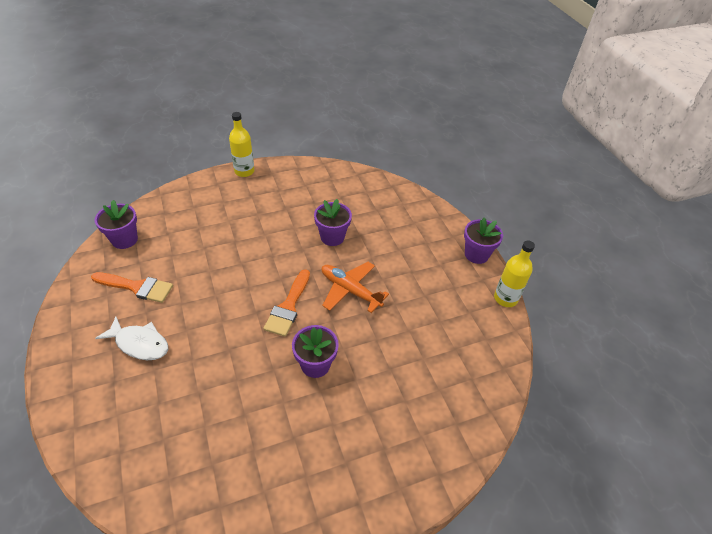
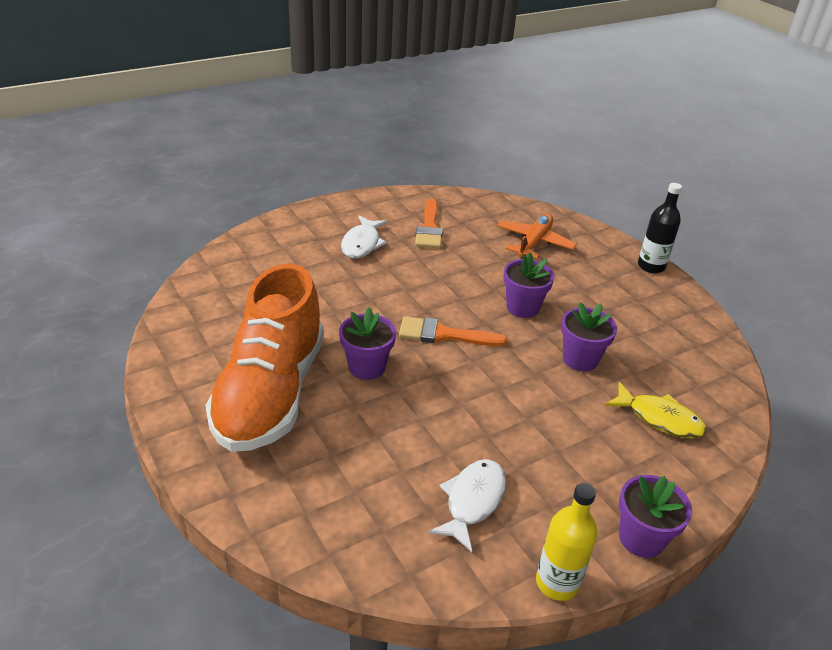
camera: 80 degrees right, 10 degrees down
purple flower pot [95,200,138,249] -> purple flower pot moved to [503,253,555,318]
yellow bottle [229,112,255,177] -> black bottle [638,183,682,273]
orange plane [322,262,389,313] -> orange plane moved to [497,213,577,259]
none -> orange shoe [205,264,324,452]
none -> white fish [429,459,506,552]
none -> yellow fish [605,382,707,439]

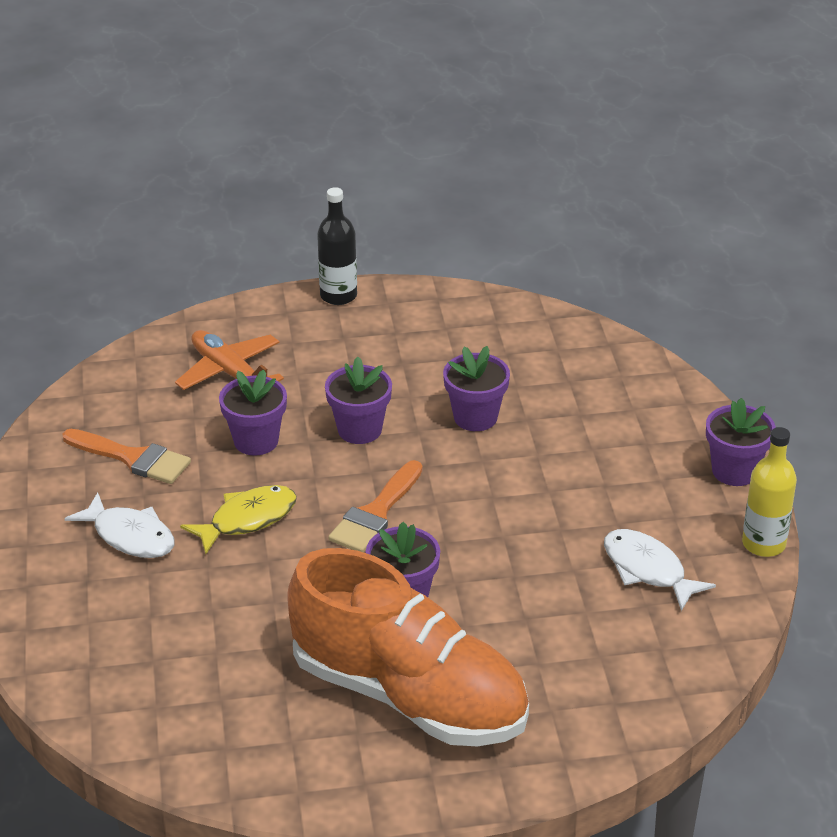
camera: 65 degrees left, 0 degrees up
yellow fish [605,382,707,439] -> yellow fish moved to [180,485,297,554]
none -> purple flower pot [219,370,287,456]

